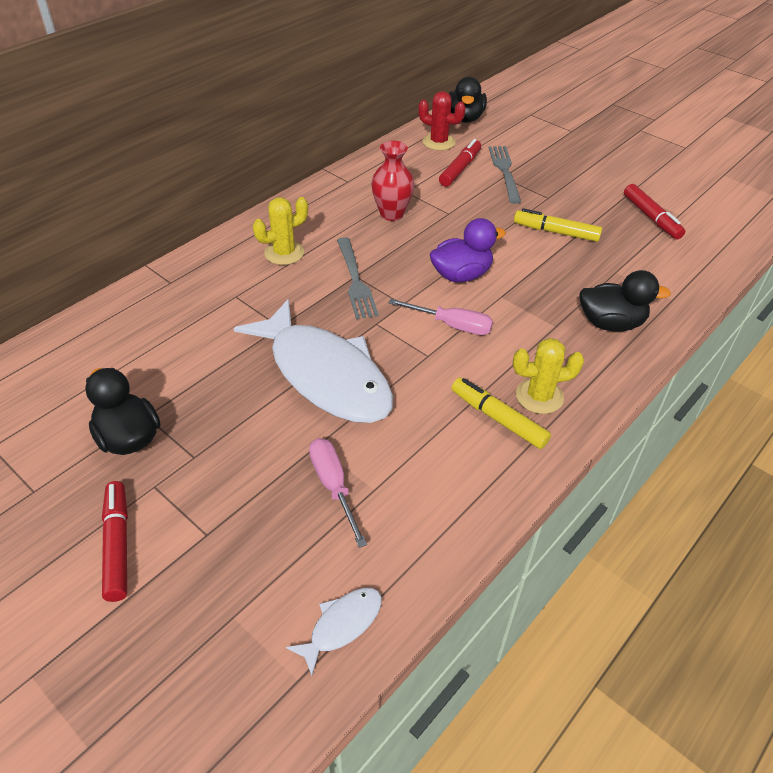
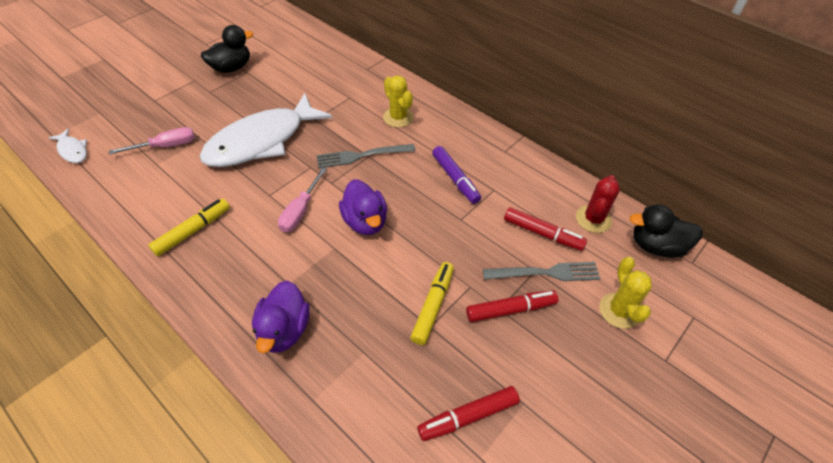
camera: 90 degrees right, 5 degrees up
red marker [102,481,128,602] -> red marker moved to [466,290,558,322]
red vase [371,141,415,221] -> purple marker [432,146,481,204]
yellow cactus [513,338,584,414] -> yellow cactus moved to [599,257,652,329]
black duck [579,270,671,331] -> purple duck [252,281,310,353]

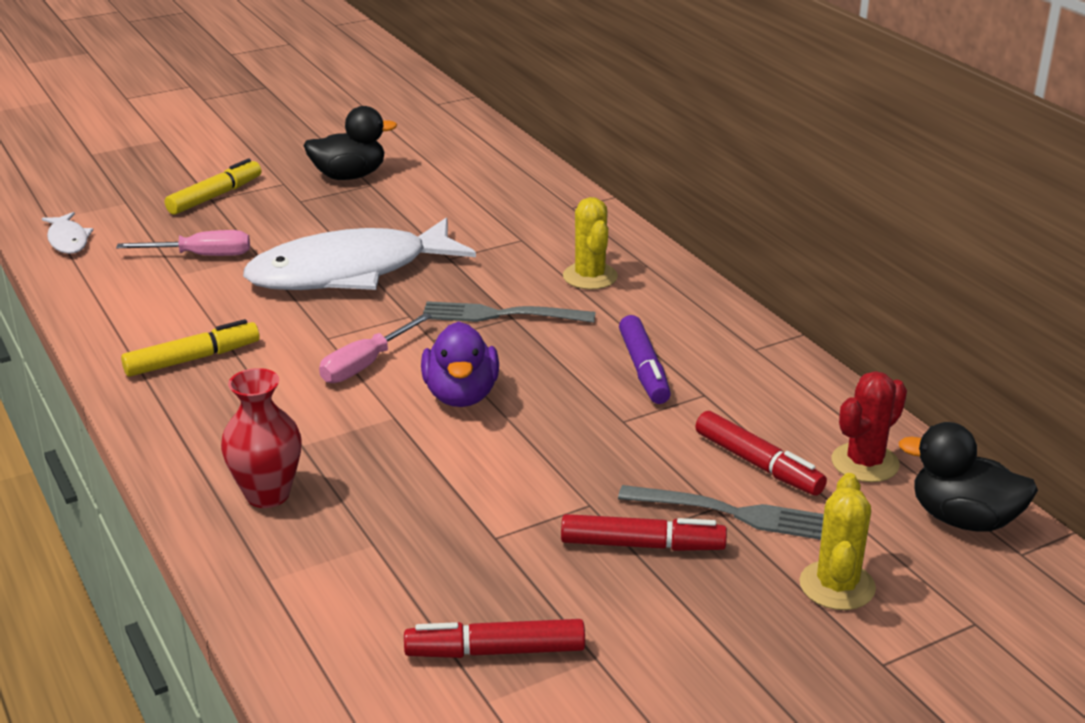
camera: 20 degrees right, 20 degrees down
purple duck [252,281,310,353] -> red vase [221,368,302,508]
yellow marker [410,262,454,345] -> yellow marker moved to [165,159,261,215]

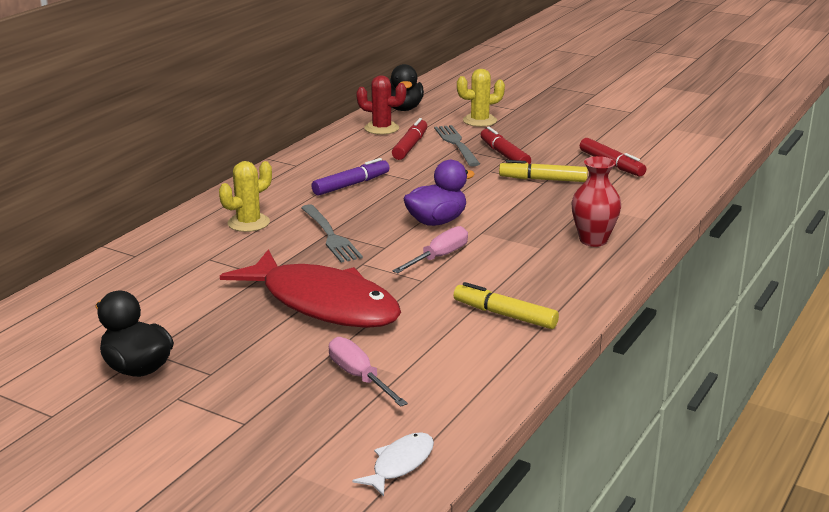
camera: 120 degrees left, 5 degrees down
yellow marker [165,159,261,215] -> yellow marker moved to [499,160,588,182]
white fish [243,218,476,290] -> red fish [220,249,401,328]
pink screwdriver [319,313,432,383] -> pink screwdriver turned 60 degrees counterclockwise [392,226,468,273]

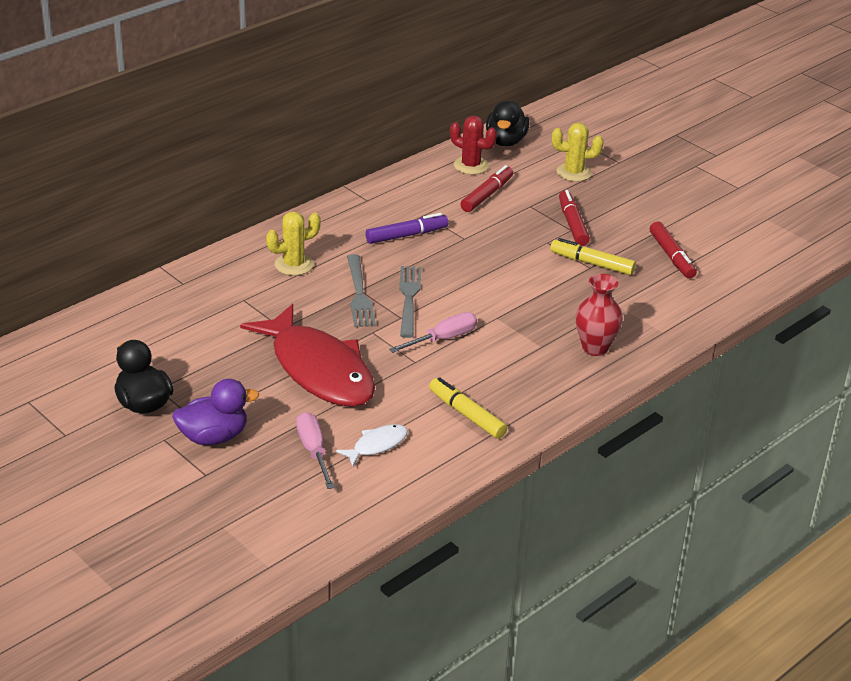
camera: 15 degrees right, 10 degrees up
white fish [352,432,434,496] -> white fish moved to [336,424,408,466]
purple duck [404,160,475,226] -> purple duck moved to [172,379,259,445]
grey fork [434,125,480,167] -> grey fork moved to [399,266,421,338]

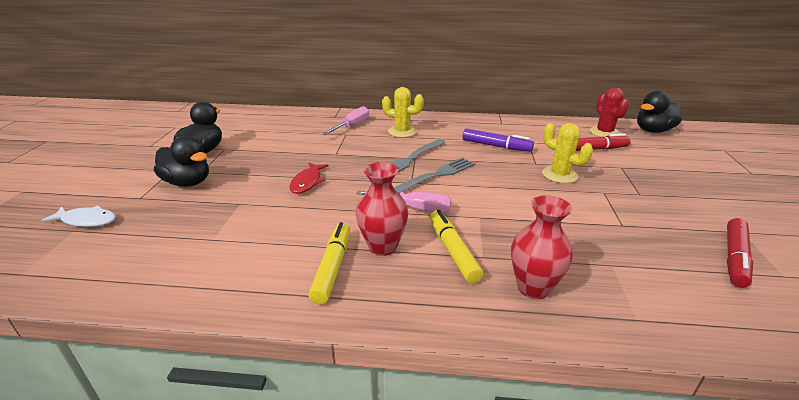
camera: 50 degrees right, 5 degrees down
purple duck [172,379,259,445] -> black duck [154,136,209,187]
red fish [240,304,375,407] -> red fish [290,163,329,194], size x0.41
pink screwdriver [296,412,335,489] -> pink screwdriver moved to [322,106,369,135]
white fish [336,424,408,466] -> white fish moved to [41,205,116,227]
yellow marker [550,238,636,275] -> yellow marker moved to [430,210,484,283]
yellow cactus [552,123,603,182] -> yellow cactus moved to [542,123,593,183]
red marker [559,190,590,246] -> none
none -> red vase [356,162,408,256]

